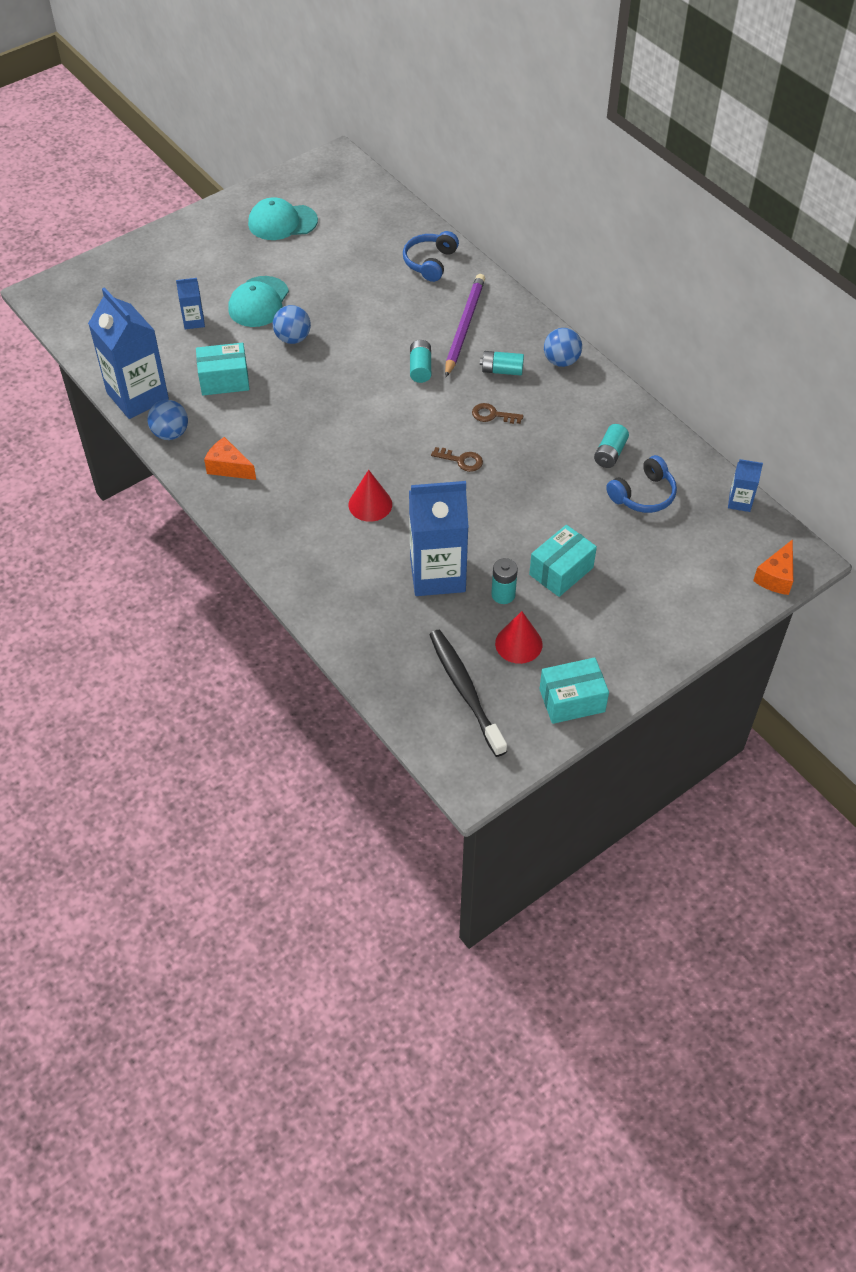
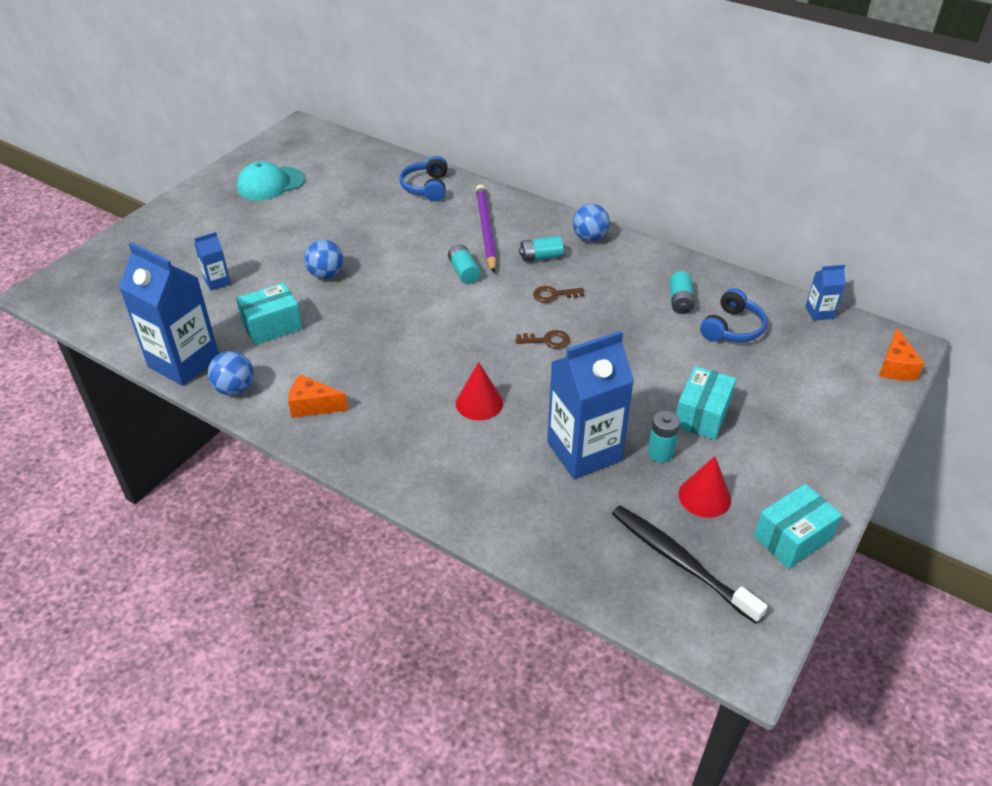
camera: 20 degrees left, 10 degrees down
turquoise cap [228,276,289,327] -> none

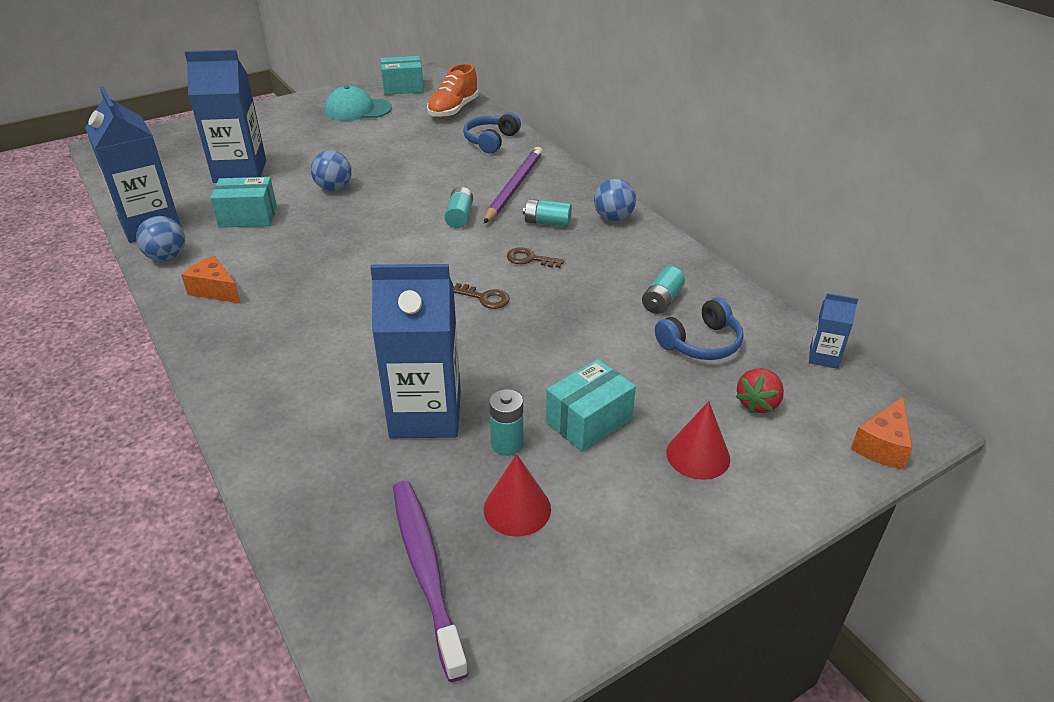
camera: 25 degrees right, 5 degrees down
blue carton [194,232,231,291] -> blue carton [185,50,266,183], size x2.18
red cone [456,362,503,420] -> red cone moved to [666,401,730,480]
black toothbrush [612,506,768,624] -> purple toothbrush [393,481,469,682]
turquoise box [754,484,842,569] -> turquoise box moved to [381,56,424,95]
none -> orange shoe [427,63,479,118]
none -> red strawberry [736,368,784,413]

